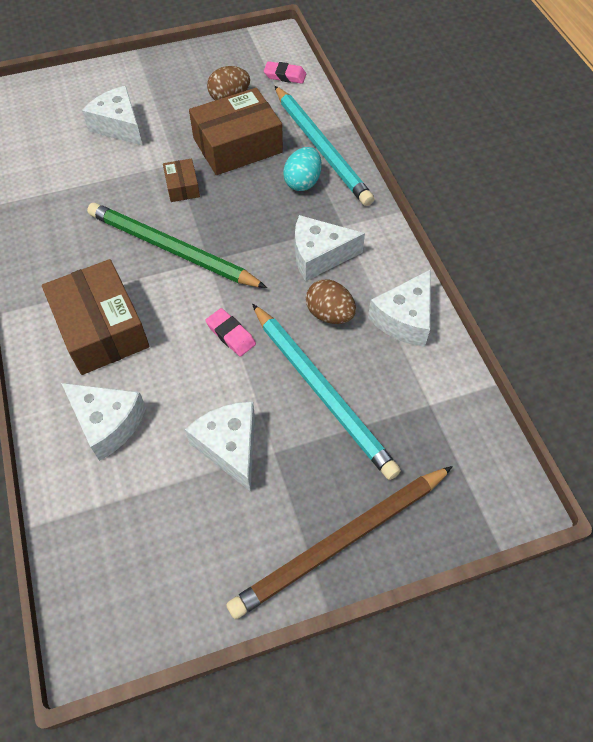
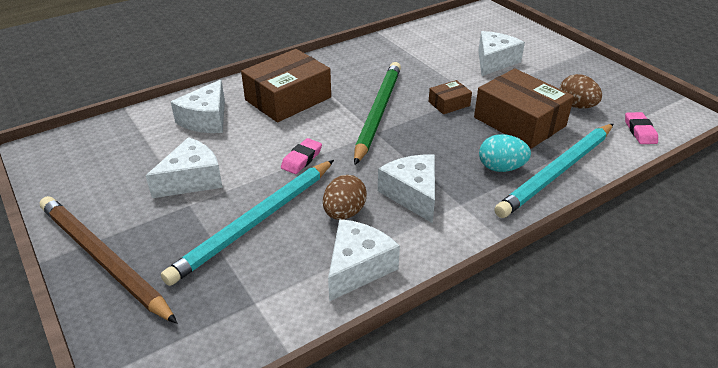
camera: 75 degrees right, 20 degrees down
white cheese [368,269,431,347] -> white cheese turned 105 degrees clockwise [328,219,400,301]

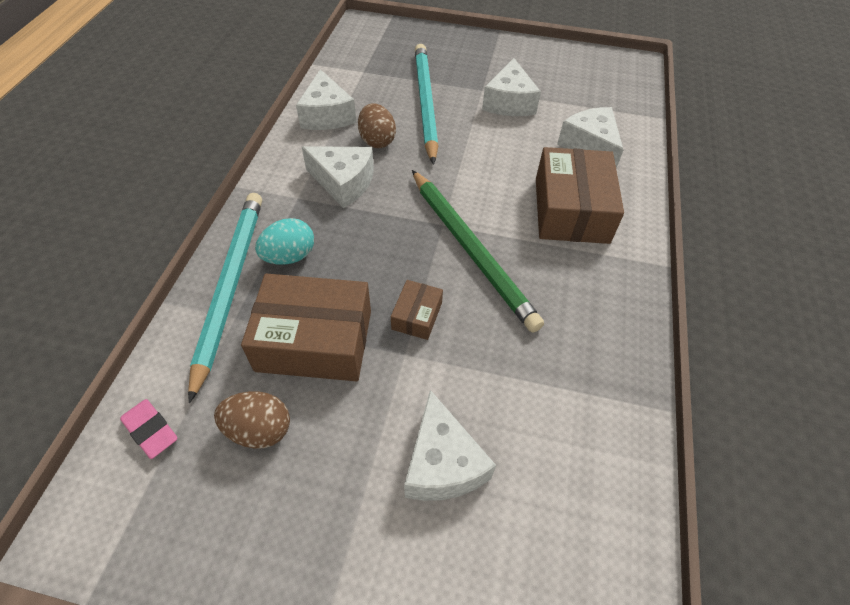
camera: 135 degrees right, 15 degrees up
brown pencil [40,196,177,324] -> none
pink eraser [281,138,322,174] -> none

